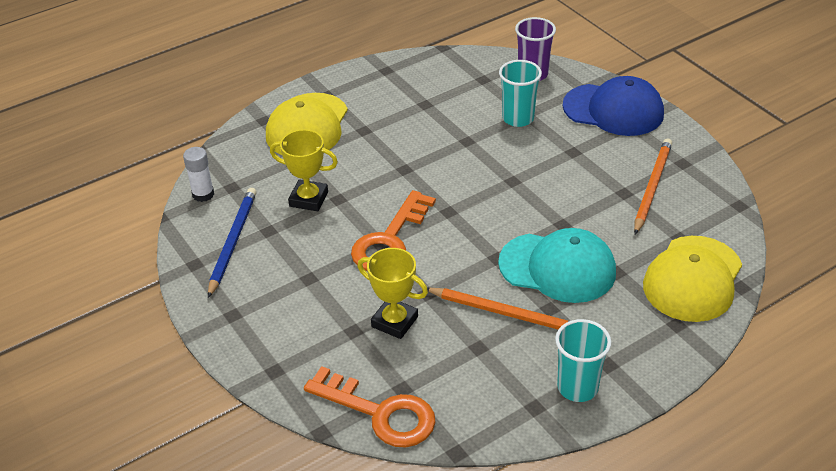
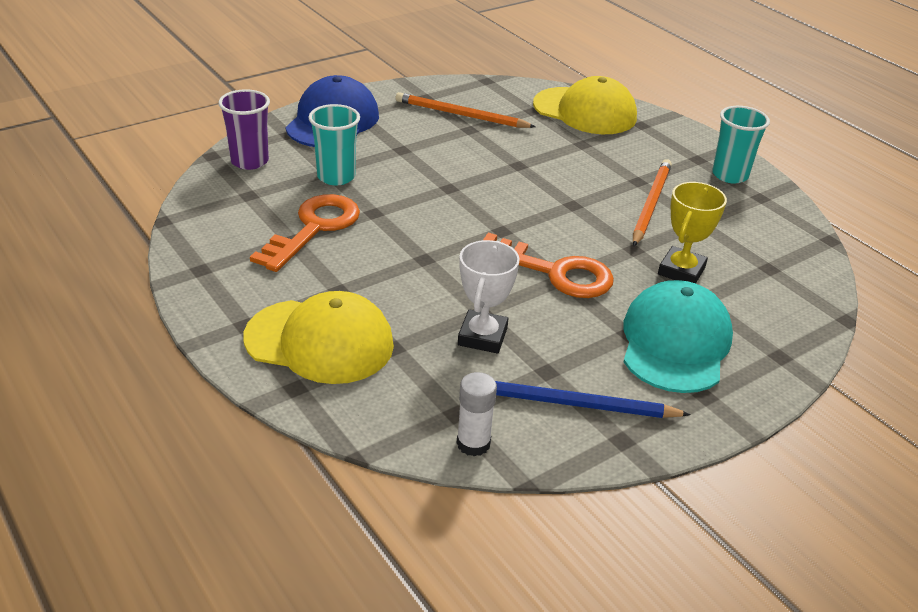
camera: 95 degrees left, 5 degrees down
yellow trophy [270,129,338,211] -> white trophy [458,240,520,354]
orange key [304,366,436,448] -> orange key moved to [250,194,360,272]
turquoise cap [498,228,616,303] -> turquoise cap moved to [623,280,733,393]

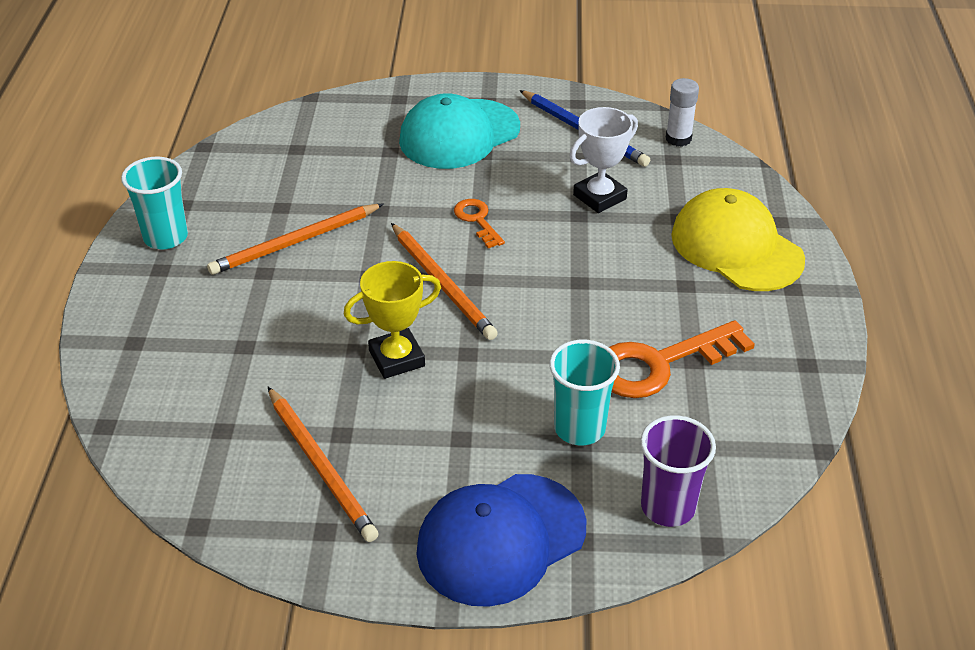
camera: 140 degrees left, 5 degrees up
orange key [483,233,614,298] -> orange key [454,199,505,248], size x0.53
yellow cap [533,76,637,134] -> none
yellow trophy [658,182,727,283] -> yellow trophy moved to [343,261,441,379]
none -> orange pencil [391,223,498,340]

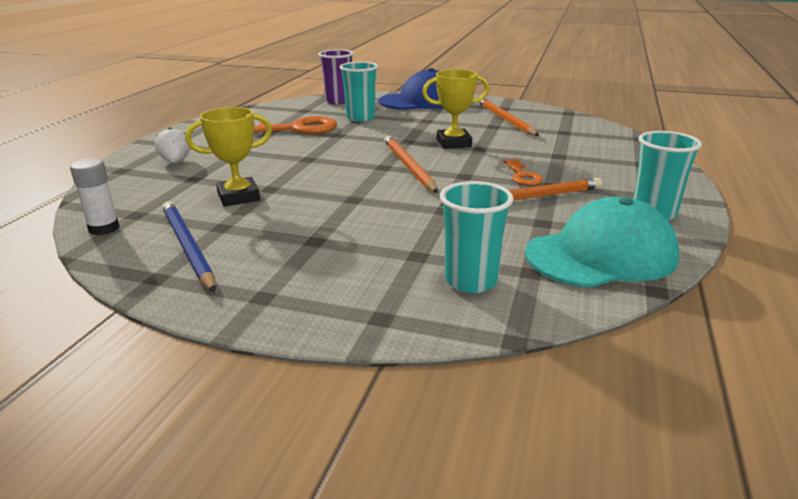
camera: 165 degrees left, 15 degrees down
turquoise cap [399,93,520,169] -> turquoise cap moved to [525,197,679,288]
orange key [454,199,505,248] -> orange key moved to [503,159,543,186]
white trophy [570,107,638,213] -> yellow trophy [185,107,272,207]
yellow cap [671,188,805,291] -> white strawberry [155,127,191,163]
none -> turquoise cup [440,181,513,293]

